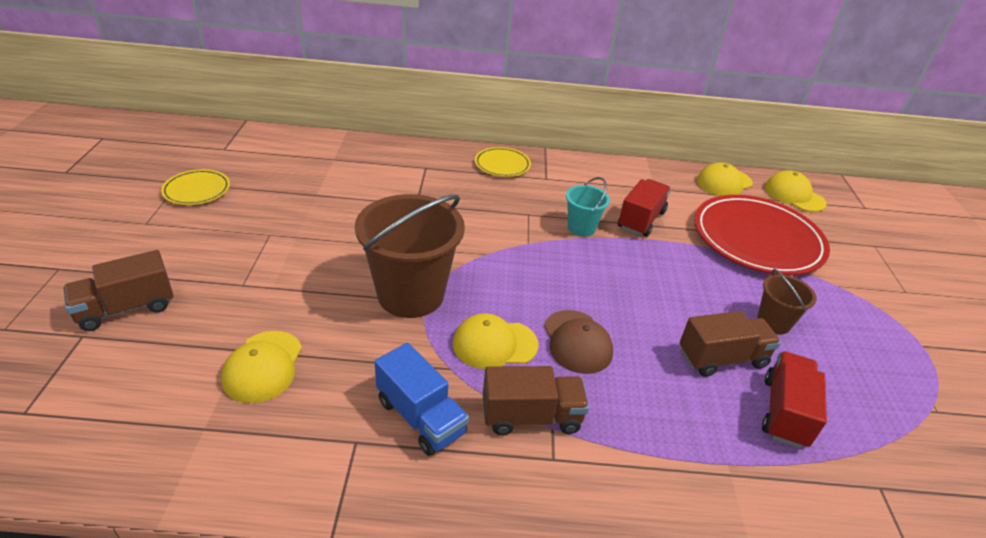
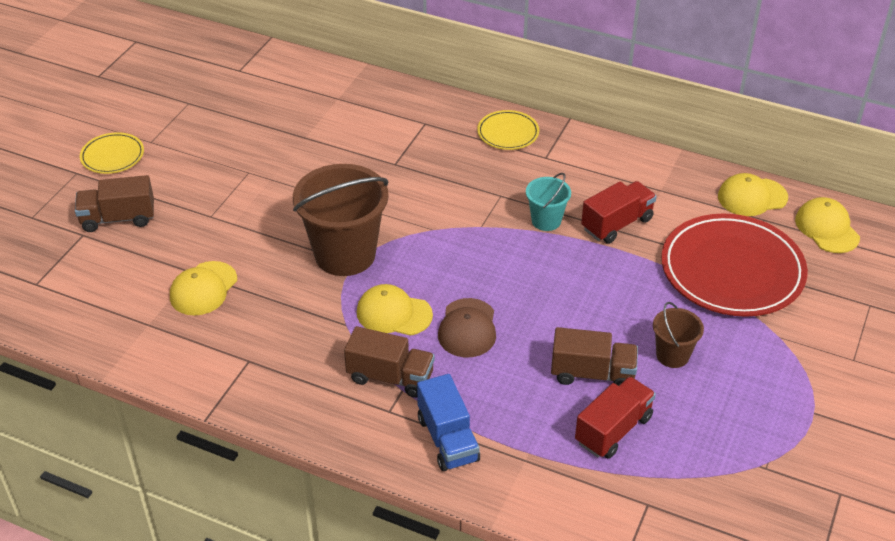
camera: 25 degrees right, 5 degrees up
yellow plate [161,169,230,205] -> yellow plate moved to [80,132,144,174]
blue truck [375,343,469,456] -> blue truck moved to [417,374,480,471]

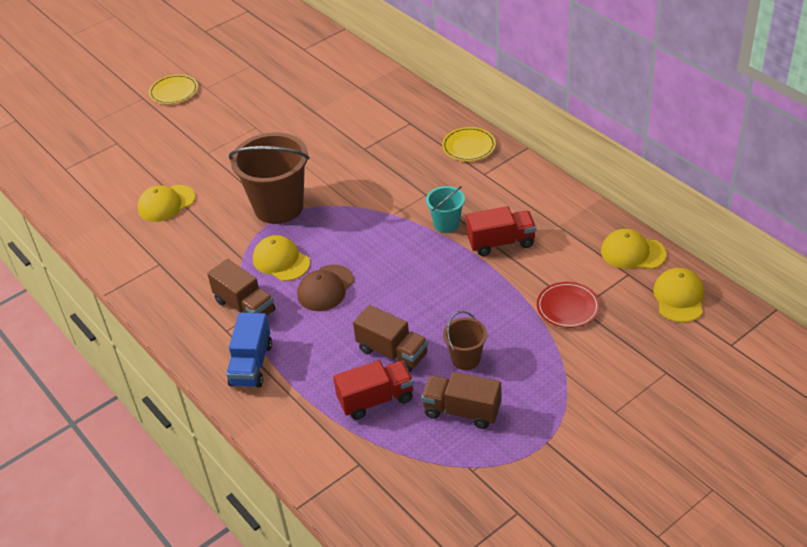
camera: 30 degrees right, 0 degrees up
brown truck [75,175,154,232] -> brown truck moved to [421,372,501,429]
red plate [661,214,808,317] -> red plate [537,282,600,328], size x0.48

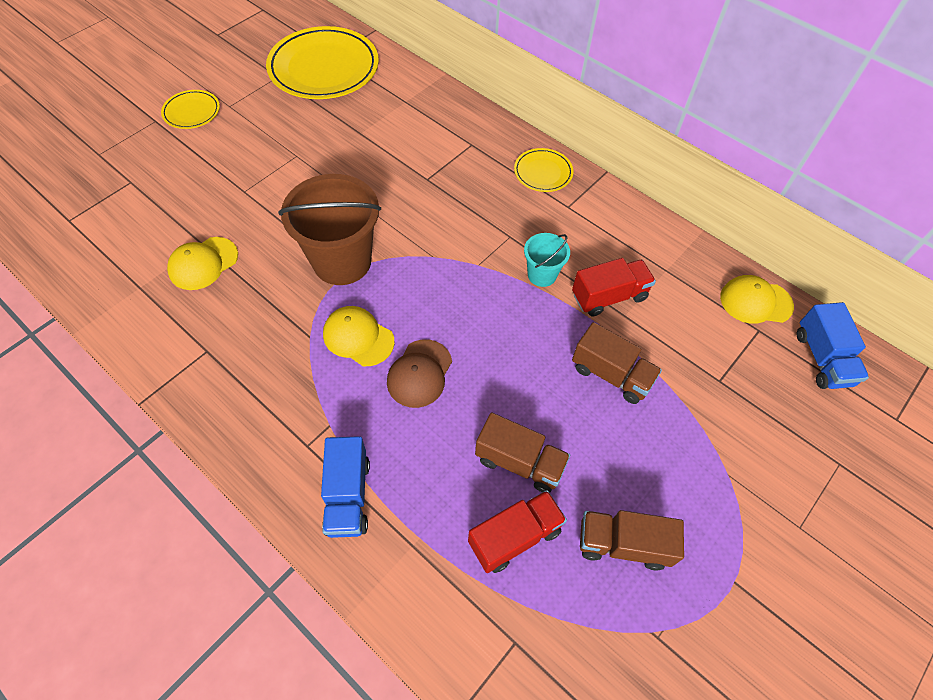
camera: 15 degrees left, 15 degrees up
brown truck [207,259,275,315] -> brown truck moved to [572,322,662,404]
brown bucket [443,311,487,370] -> none
red plate [537,282,600,328] -> none
yellow cap [653,268,704,323] -> blue truck [797,302,869,389]
none -> yellow plate [266,26,379,99]

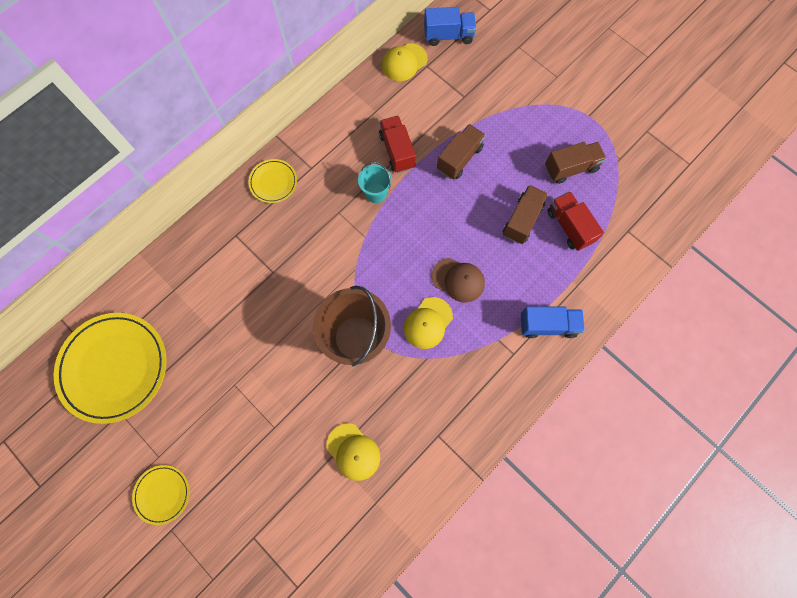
camera: 85 degrees left, 15 degrees up
brown truck [580,510,684,571] -> brown truck turned 120 degrees counterclockwise [545,142,606,184]
yellow cap [720,275,794,324] -> yellow cap turned 45 degrees clockwise [382,43,428,81]

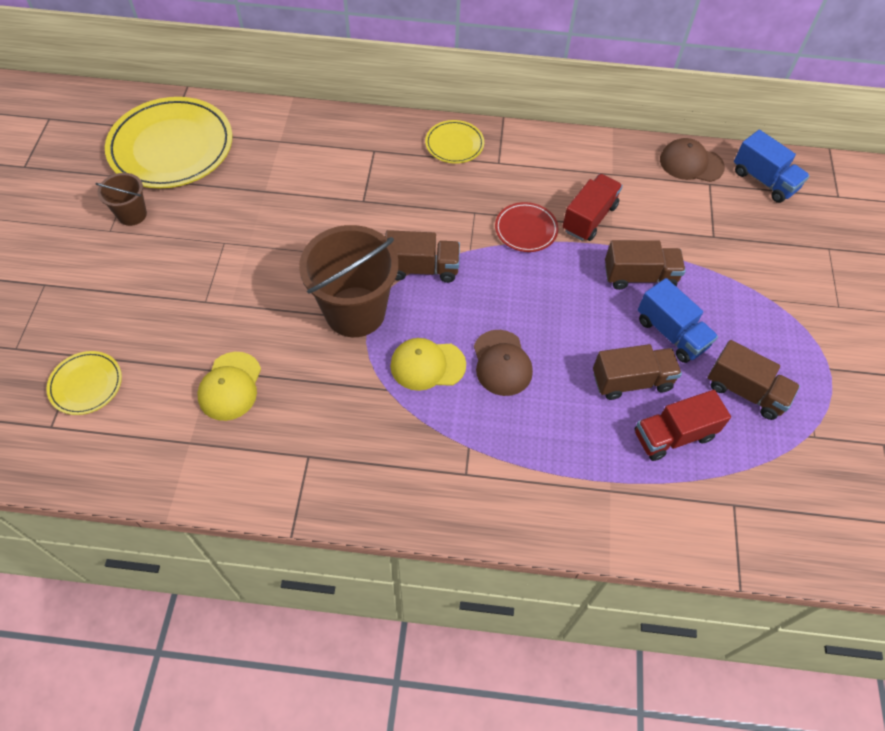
camera: 50 degrees right, 15 degrees down
yellow plate [132,465,189,525] -> yellow plate moved to [46,351,122,415]
turquoise bucket [358,162,392,203] -> red plate [495,202,559,252]
yellow cap [382,43,428,81] -> brown cap [660,138,725,182]
blue truck [521,307,585,338] -> blue truck moved to [638,278,718,363]
red truck [547,191,604,251] -> red truck turned 135 degrees counterclockwise [635,390,731,461]
none -> brown bucket [96,173,147,226]
none -> brown truck [385,230,460,283]

